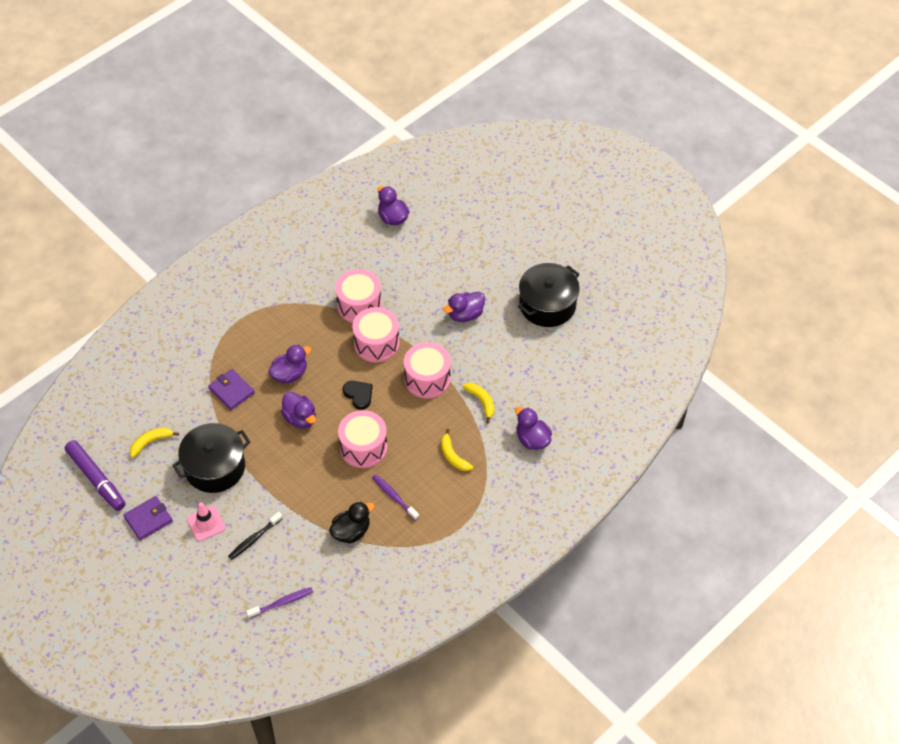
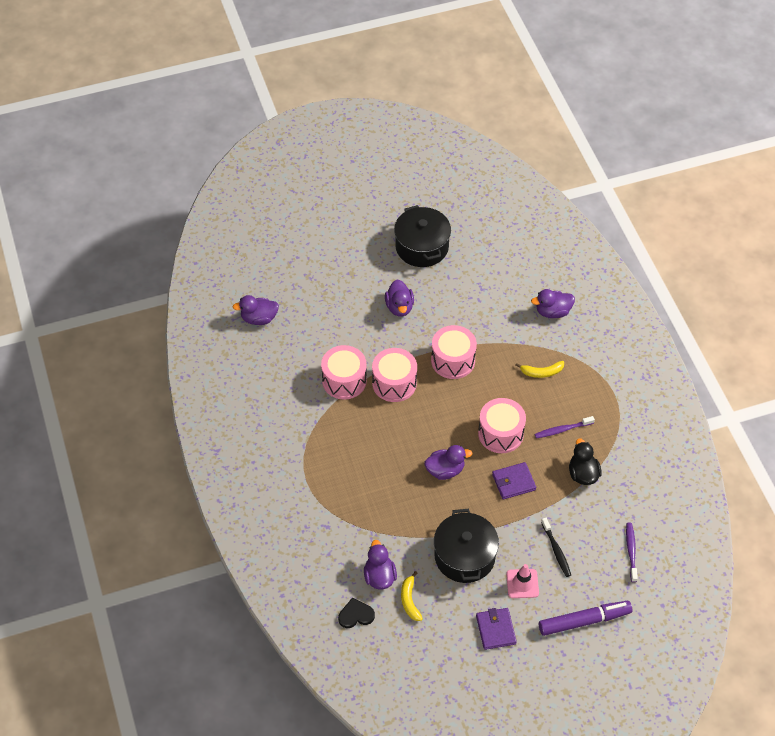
camera: 65 degrees left, 0 degrees up
purple marker [65,440,126,511] -> purple marker moved to [539,601,632,636]
purple wallet [208,369,255,410] -> purple wallet moved to [492,462,536,499]
purple duck [268,345,311,384] -> purple duck moved to [364,540,397,589]
black heart [343,381,373,410] -> black heart moved to [338,597,375,628]
yellow banana [462,383,494,423] -> none

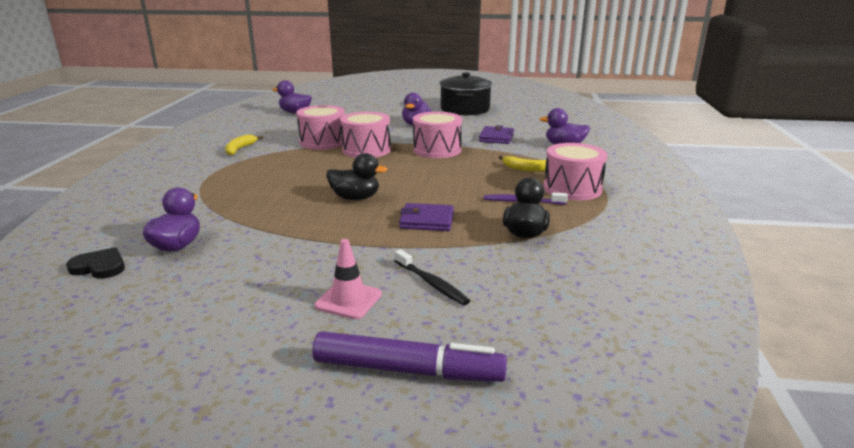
camera: 25 degrees right, 30 degrees down
yellow banana [401,571,423,621] -> yellow banana moved to [225,134,263,156]
purple duck [424,445,472,480] -> black duck [326,153,387,200]
black pot [434,509,499,583] -> none
purple wallet [476,608,517,650] -> purple wallet moved to [479,125,514,144]
pink drum [478,398,526,453] -> pink drum moved to [544,143,607,200]
black toothbrush [541,518,571,577] -> black toothbrush turned 45 degrees counterclockwise [395,249,470,305]
purple toothbrush [626,523,638,582] -> none

